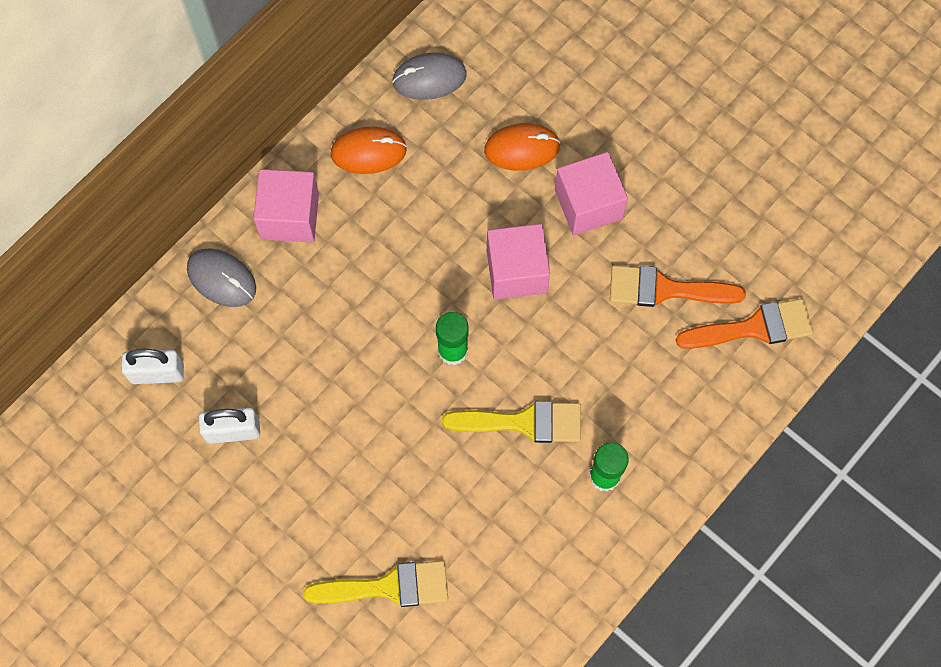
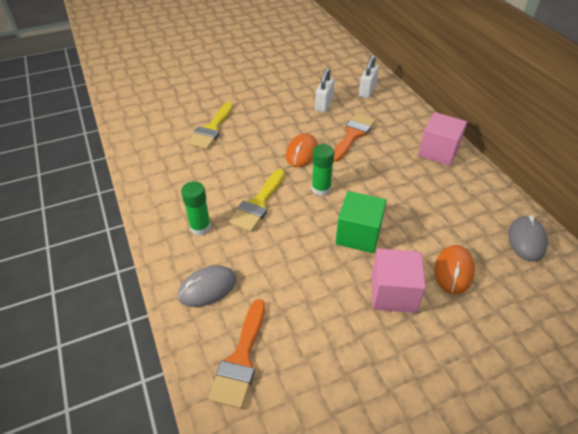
camera: 115 degrees right, 25 degrees down
grey mouse [187,248,256,307] -> grey mouse moved to [178,265,237,307]
orange mouse [331,127,407,174] -> orange mouse moved to [286,133,318,167]
pink cube [487,224,550,300] -> green cube [335,191,387,253]
orange brush [610,265,746,307] -> orange brush moved to [334,113,376,162]

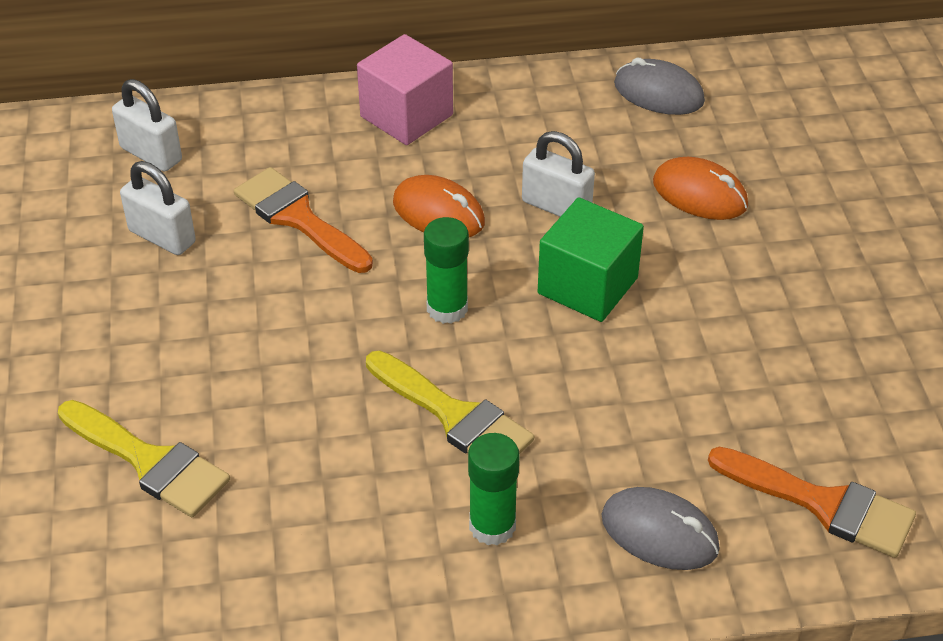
camera: 75 degrees left, 0 degrees up
grey mouse [178,265,237,307] -> grey mouse turned 45 degrees counterclockwise [602,487,720,570]
orange mouse [286,133,318,167] -> orange mouse moved to [393,175,485,237]
pink cube [372,249,426,313] -> none
none -> white padlock [522,131,595,217]

